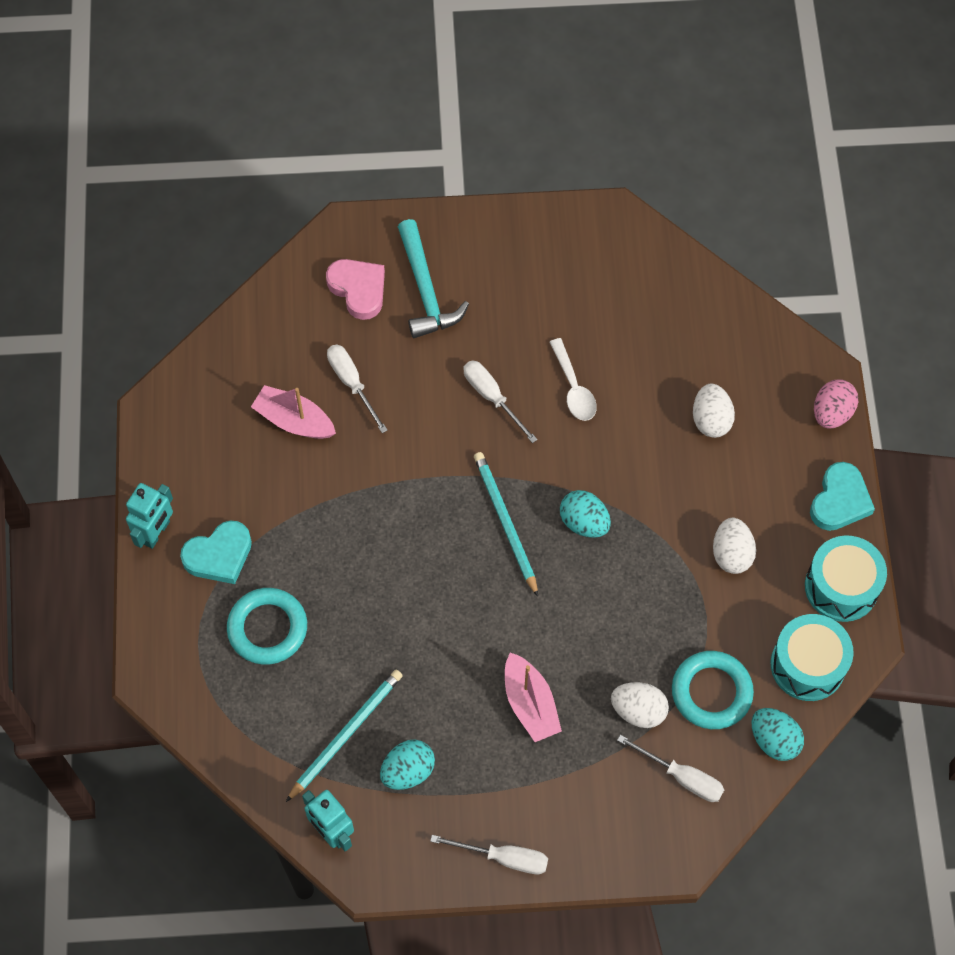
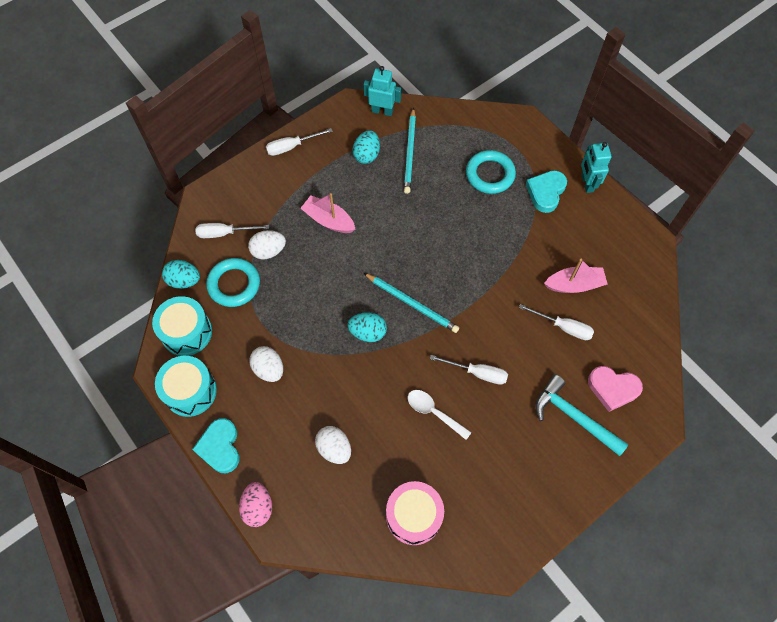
camera: 145 degrees right, 0 degrees up
none -> pink drum [386,481,444,545]

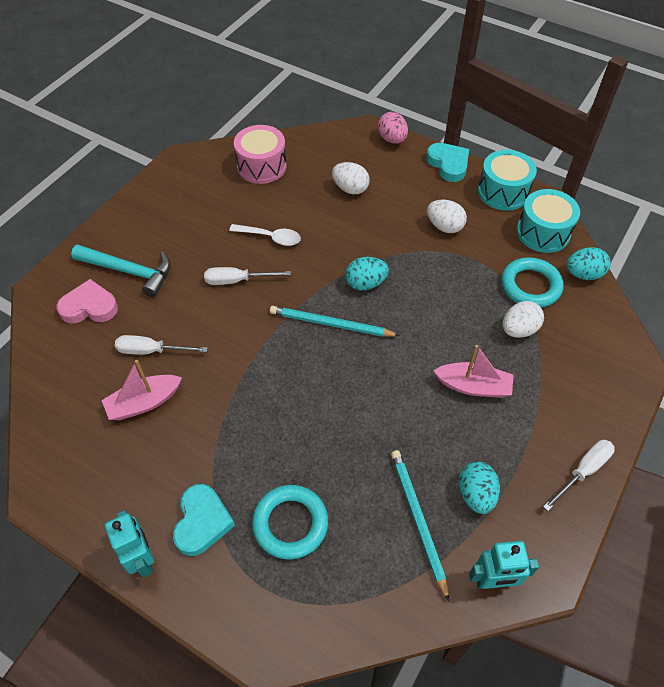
camera: 160 degrees right, 10 degrees down
white screwdriver [195,223,269,238] -> none

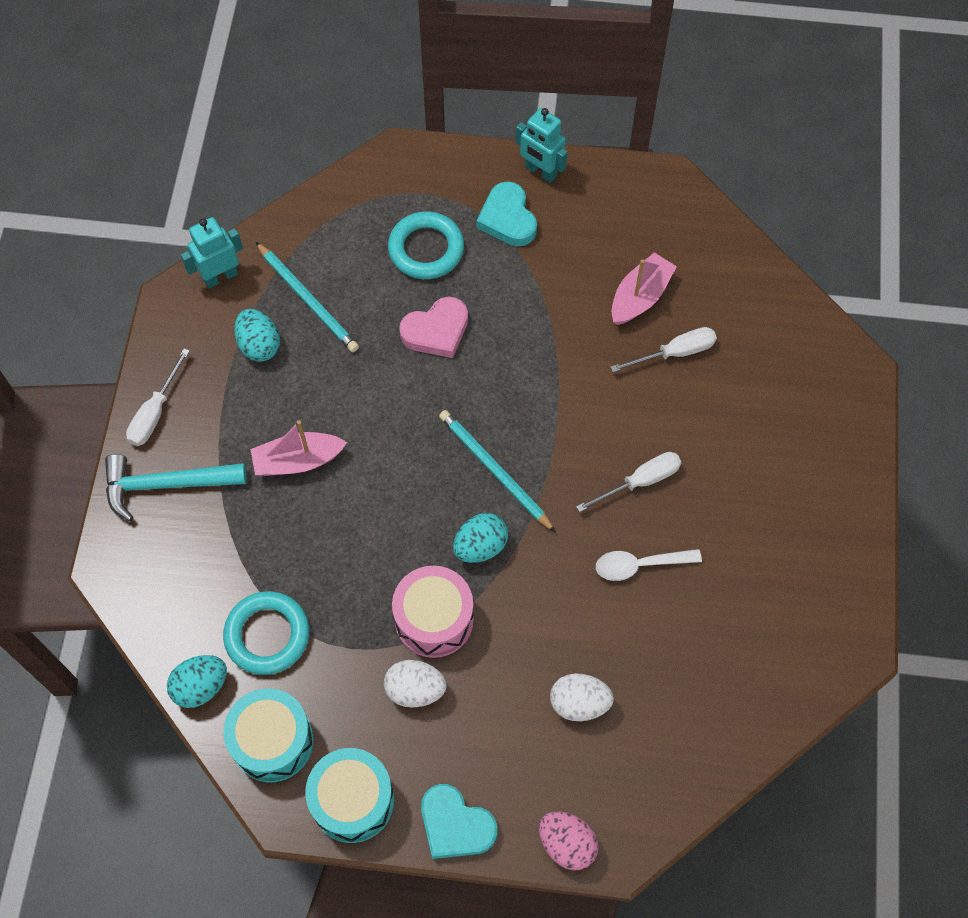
camera: 155 degrees right, 10 degrees up
pink heart [57,279,118,324] -> pink heart moved to [399,297,468,358]
turquoise hammer [71,245,171,297] -> turquoise hammer moved to [105,454,247,521]
pink drum [234,125,287,184] -> pink drum moved to [392,566,474,658]
turquoise pencil [270,306,400,337] -> turquoise pencil turned 120 degrees counterclockwise [439,410,556,533]
white egg [503,301,544,338] -> none

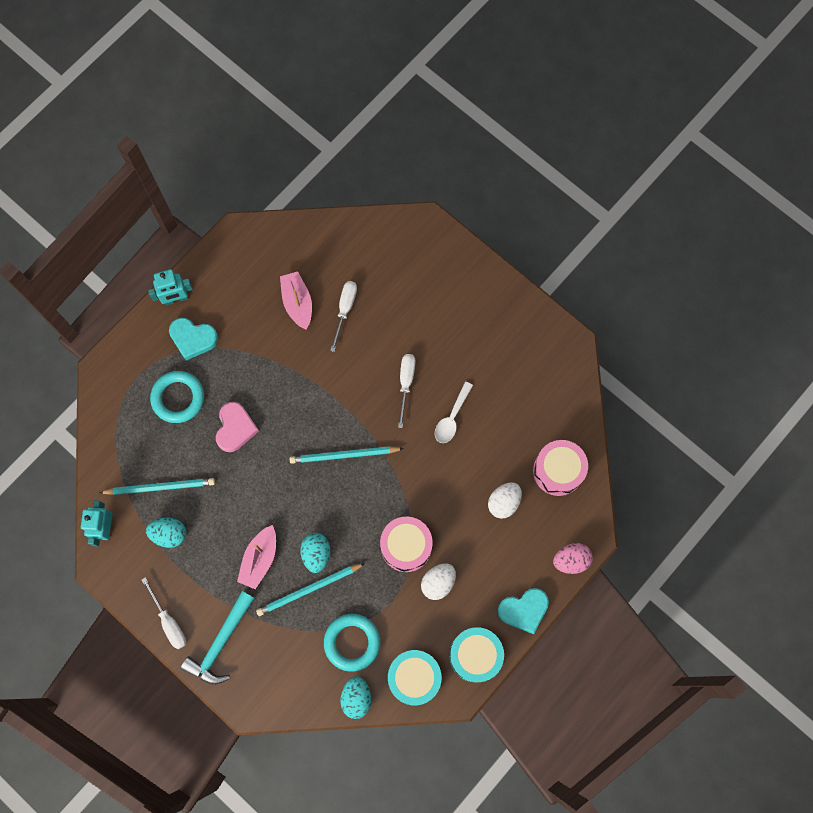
camera: 55 degrees left, 10 degrees up
turquoise egg [453,513,508,563] -> turquoise egg moved to [300,533,330,573]
none -> turquoise pencil [256,563,365,616]
none -> pink drum [533,440,588,496]

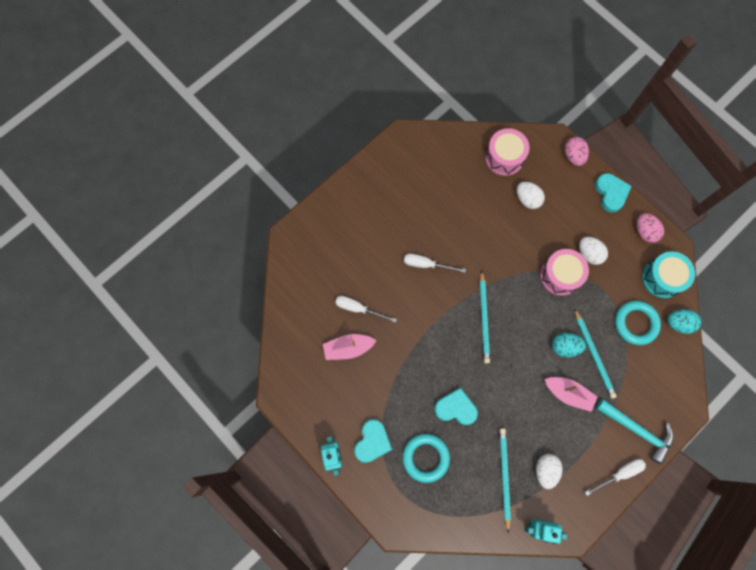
camera: 85 degrees left, 0 degrees up
turquoise egg [146,517,186,548] -> white egg [536,454,563,489]
pink heart [216,402,259,452] -> turquoise heart [434,388,478,425]
white spoon [435,382,473,443] -> none
turquoise drum [449,627,504,682] -> pink egg [637,213,664,243]

